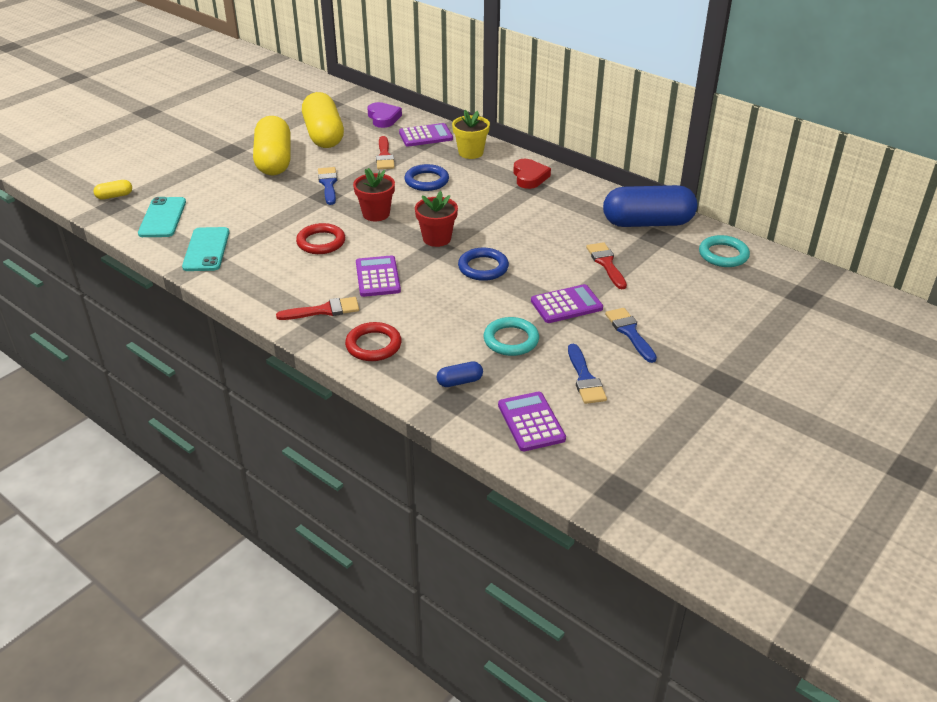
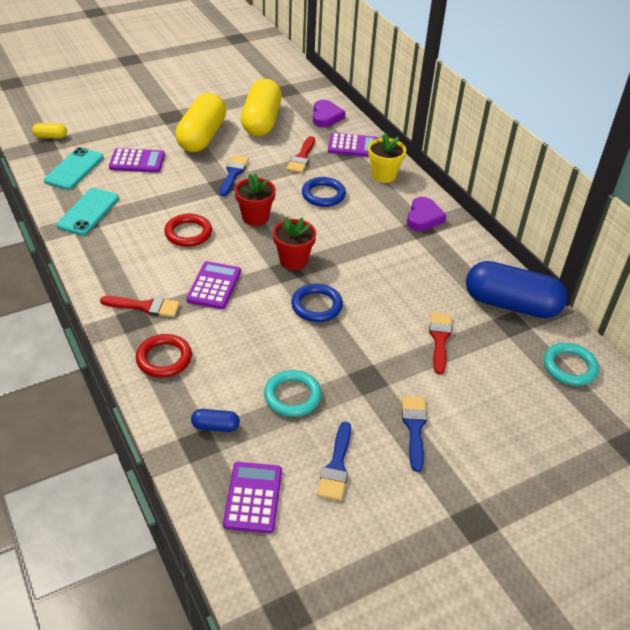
camera: 20 degrees right, 5 degrees up
red heart [513,159,551,189] -> purple heart [407,197,447,231]
purple calculator [531,284,603,323] -> purple calculator moved to [109,148,165,173]

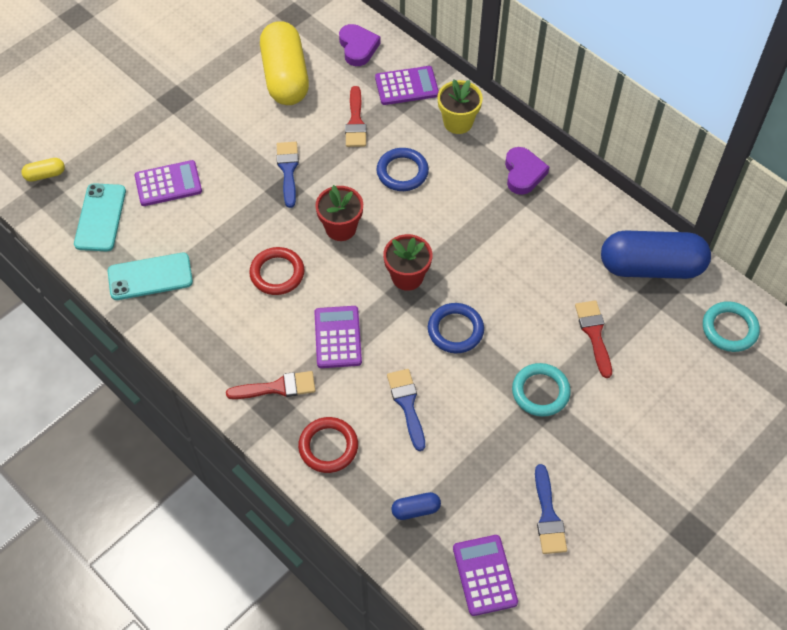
camera: 15 degrees left, 15 degrees up
turquoise phone [56,188,119,235] -> turquoise phone turned 75 degrees clockwise [108,253,193,300]
yellow capsule [175,93,226,152] -> none
turquoise ring [264,370,322,417] -> turquoise ring moved to [512,363,571,417]
blue brush [402,396,427,472] -> blue brush moved to [387,369,425,451]

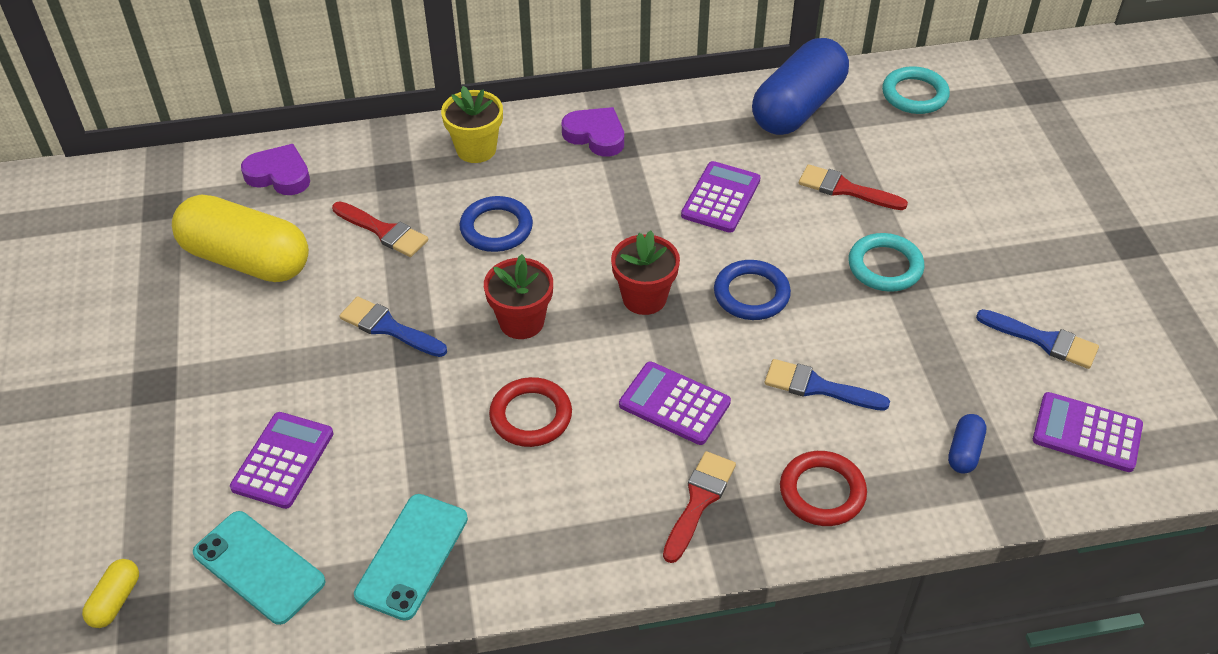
camera: 55 degrees left, 10 degrees down
purple calculator [375,66,439,105] -> purple calculator moved to [681,161,761,233]

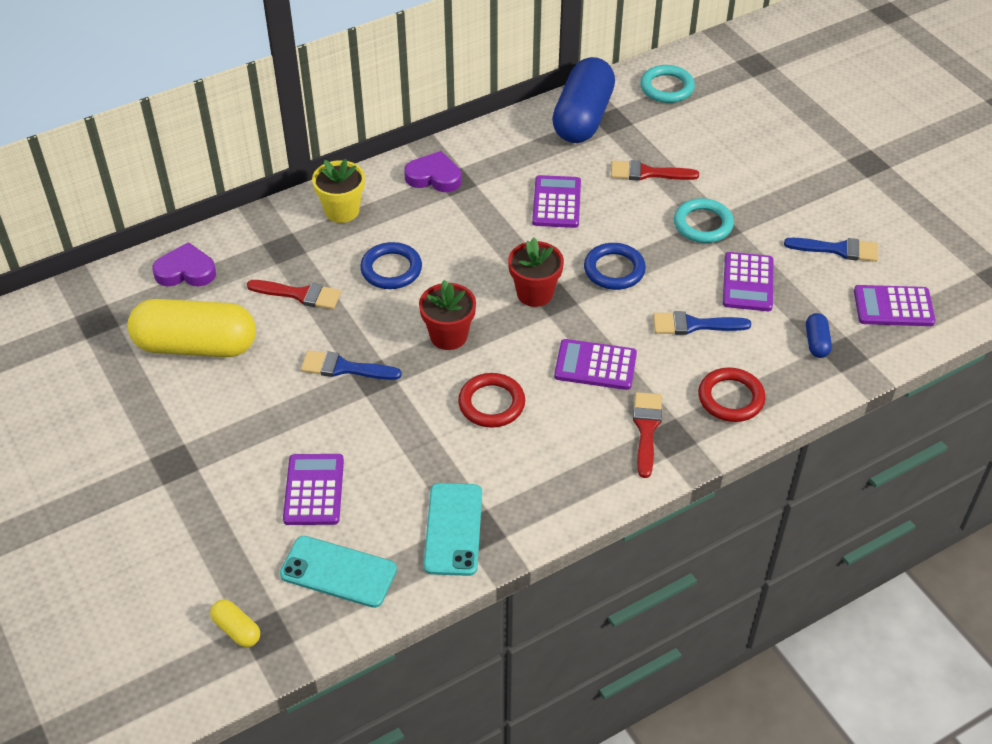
camera: 20 degrees left, 0 degrees up
yellow capsule [82,559,139,628] -> yellow capsule turned 45 degrees counterclockwise [210,599,260,647]
none -> purple calculator [723,252,774,311]

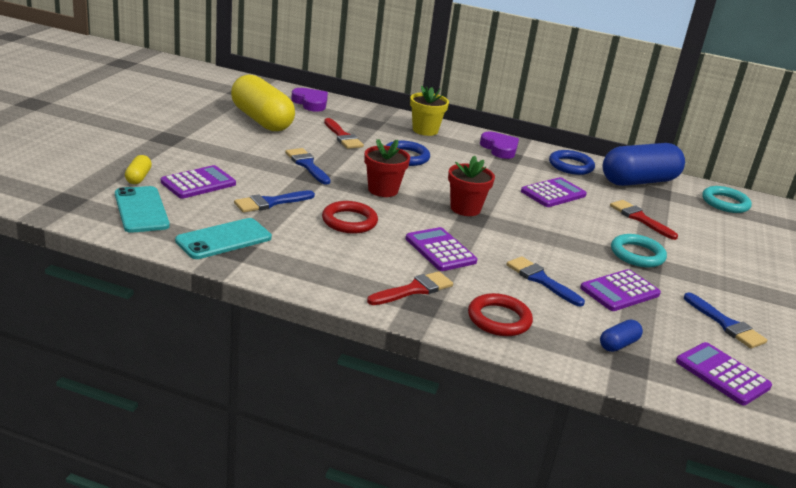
camera: 45 degrees right, 20 degrees down
yellow capsule [210,599,260,647] -> yellow capsule moved to [125,155,152,184]
blue ring [584,243,646,290] -> blue ring moved to [549,150,595,175]
none -> blue brush [234,190,315,213]

